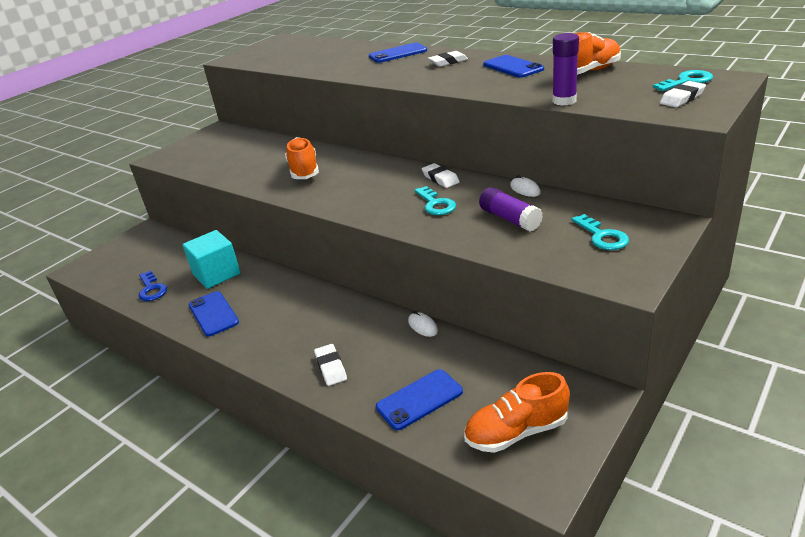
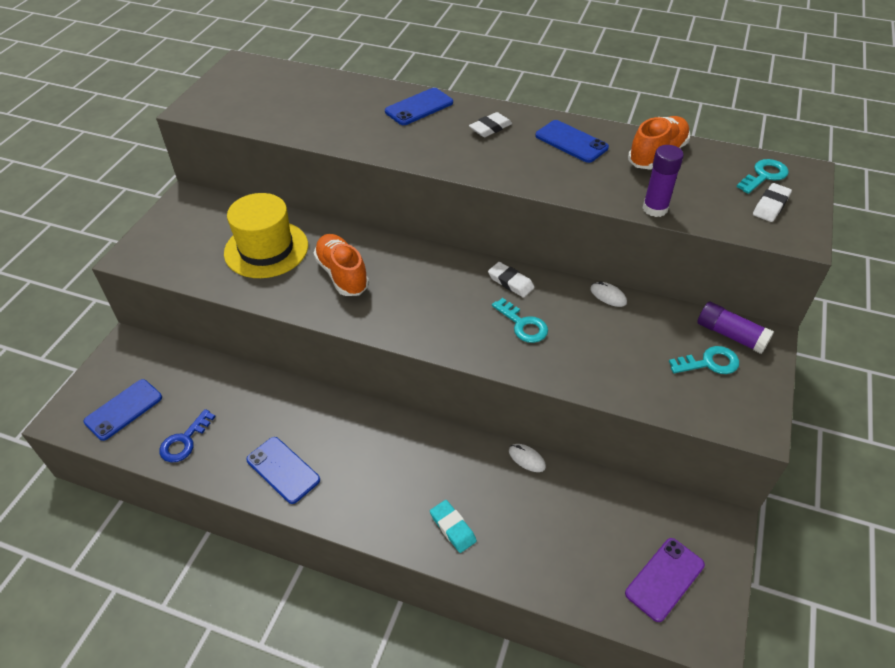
camera: 20 degrees left, 15 degrees up
blue key [139,271,167,301] -> blue key turned 75 degrees clockwise [159,409,216,463]
turquoise cube [183,230,241,289] -> none
white eraser [314,344,347,386] -> turquoise eraser [430,500,477,553]
blue phone [376,369,463,430] -> blue phone moved to [83,379,162,441]
orange shoe [464,372,570,453] -> purple phone [625,538,705,622]
purple glue stick [479,187,543,232] -> purple glue stick moved to [697,302,774,354]
turquoise key [572,214,629,250] -> turquoise key turned 60 degrees counterclockwise [669,346,739,374]
none -> yellow hat [224,193,308,278]

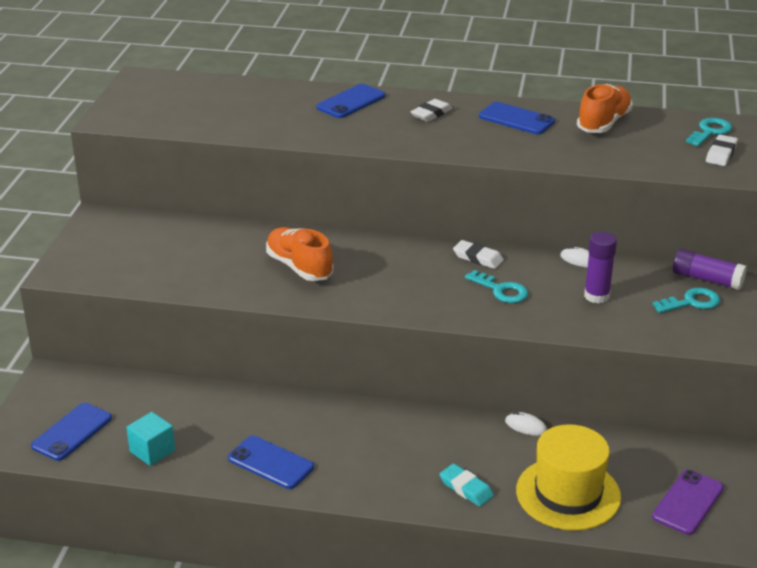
camera: 10 degrees left, 15 degrees down
blue key [159,409,216,463] -> turquoise cube [126,412,175,466]
yellow hat [224,193,308,278] -> yellow hat moved to [516,424,621,531]
purple glue stick [643,145,684,217] -> purple glue stick moved to [584,231,617,303]

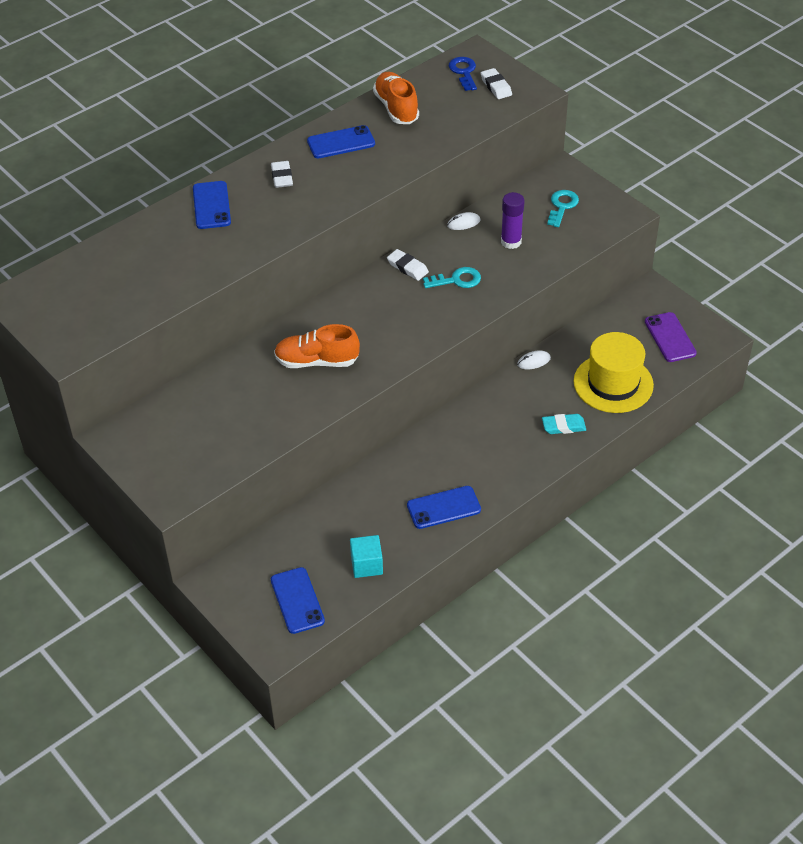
camera: 50 degrees left, 15 degrees up
white eraser [453,240,504,269] -> white eraser turned 60 degrees clockwise [387,249,429,281]
purple glue stick [673,249,747,290] -> none
turquoise key [686,118,732,146] -> blue key [449,57,477,91]

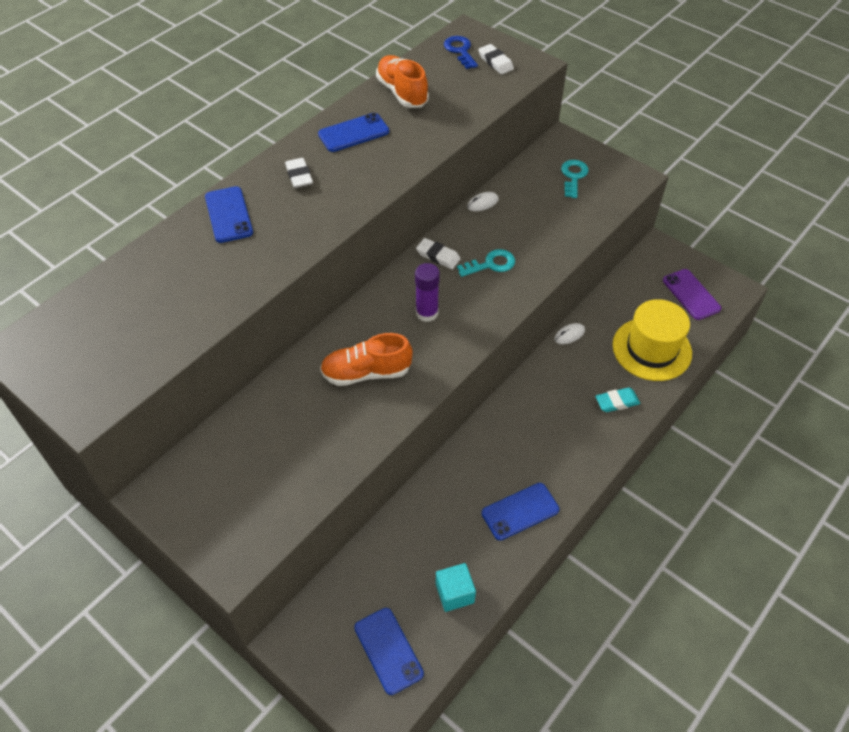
camera: 10 degrees left, 5 degrees up
purple glue stick [501,192,525,249] -> purple glue stick moved to [415,263,440,322]

